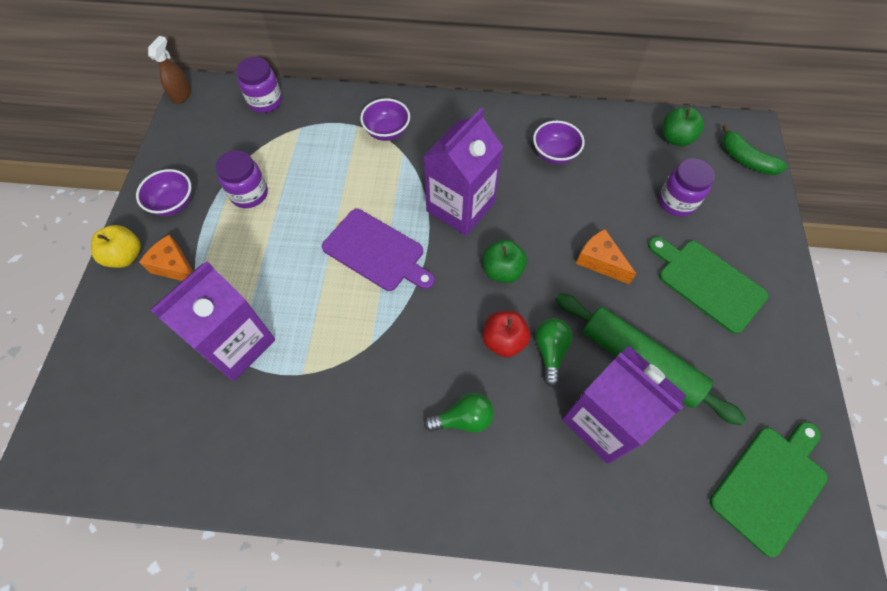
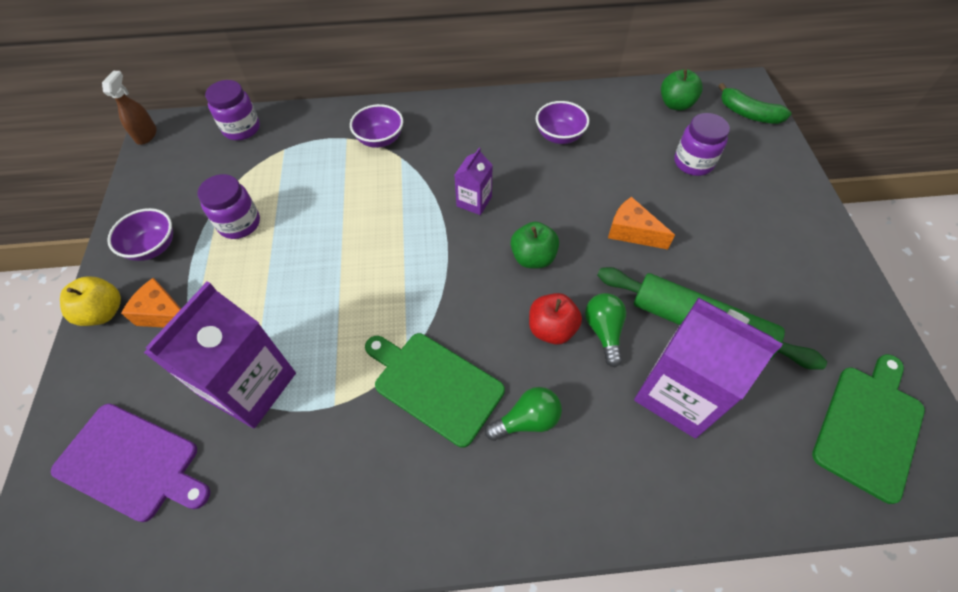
camera: 10 degrees left, 5 degrees down
purple cutting board [322,209,435,291] -> purple cutting board moved to [51,404,210,522]
purple carton [423,108,503,236] -> purple carton [454,148,492,215], size x0.50
green cutting board [648,237,769,334] -> green cutting board moved to [365,333,505,448]

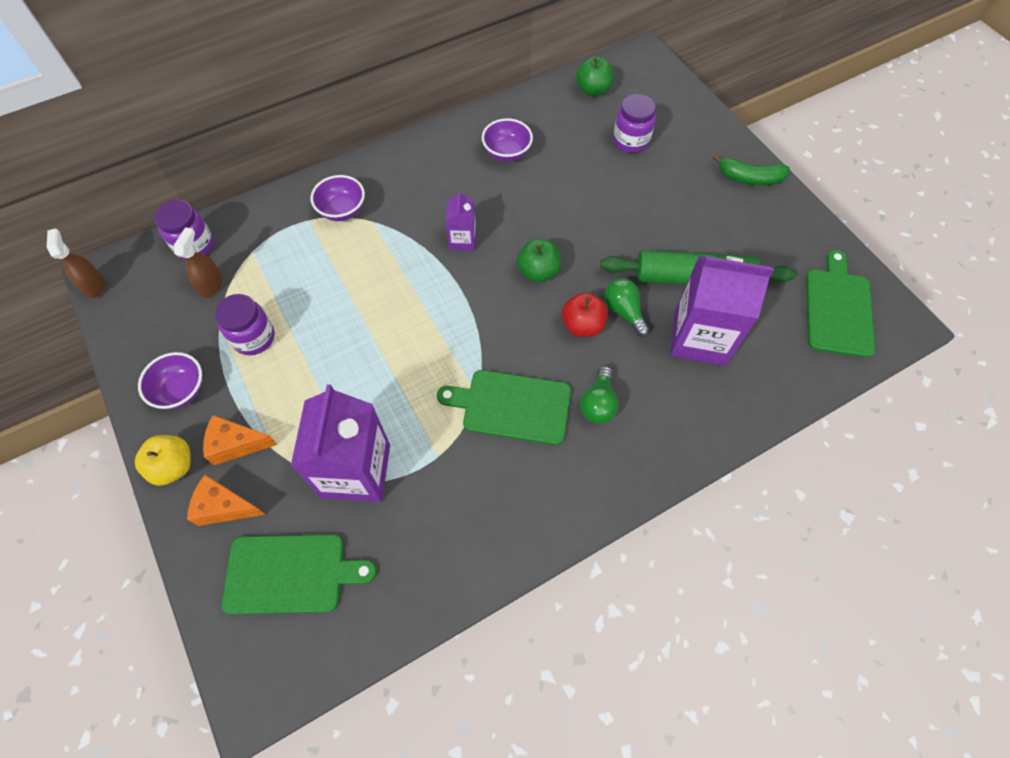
camera: 25 degrees left, 5 degrees up
purple cutting board [51,404,210,522] -> green cutting board [222,534,377,614]
green light bulb [485,387,562,441] -> green light bulb turned 150 degrees clockwise [580,366,618,424]
orange cheese [608,197,675,250] -> orange cheese moved to [187,475,266,526]
green banana [719,83,792,124] -> green banana moved to [713,154,790,185]
none -> brown spray bottle [174,227,222,298]

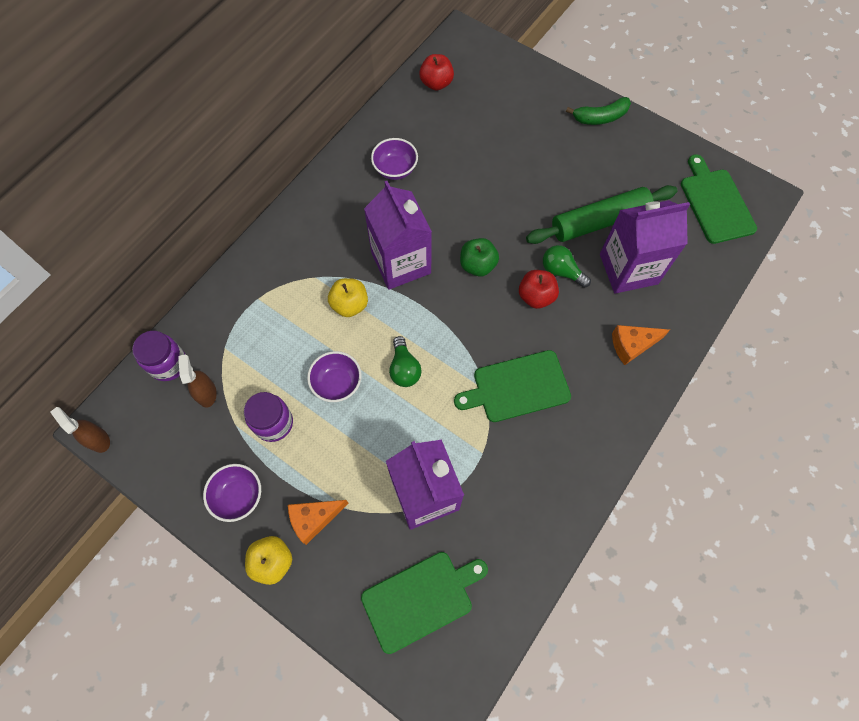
camera: 25 degrees left, 5 degrees up
orange cheese [187,475,266,526] -> orange cheese moved to [612,325,670,365]
purple bowl [311,175,365,221] -> purple bowl moved to [307,351,362,402]
purple carton [446,190,476,250] -> purple carton [364,181,432,290], size x1.99
green apple [576,56,614,96] -> red apple [419,54,454,91]
green light bulb [580,366,618,424] -> green light bulb moved to [389,336,422,387]
purple jar [613,94,656,153] -> none
none -> yellow apple [328,278,368,317]

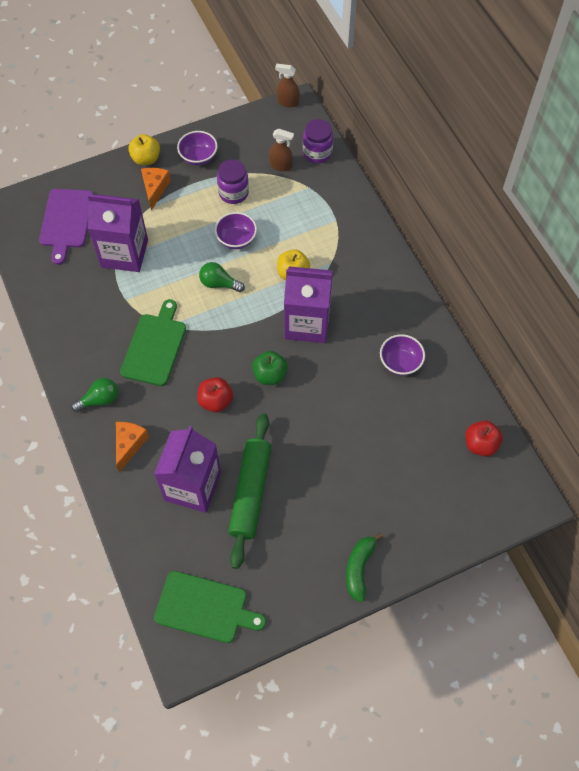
camera: 120 degrees right, 5 degrees down
brown spray bottle [50,407,110,453] -> brown spray bottle turned 150 degrees counterclockwise [275,64,300,108]
green cutting board [361,552,488,654] -> purple cutting board [39,189,94,265]
green light bulb [543,245,591,288] -> green light bulb moved to [71,378,118,412]

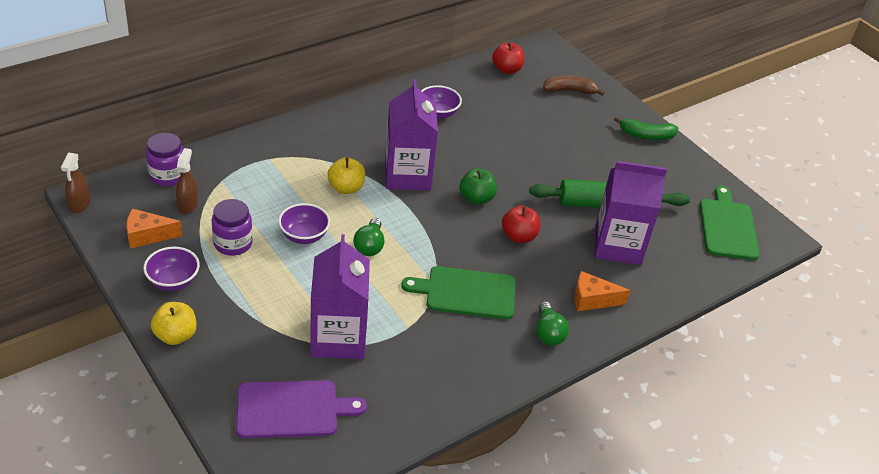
camera: 105 degrees left, 20 degrees down
green light bulb [71,378,118,412] -> green light bulb turned 150 degrees counterclockwise [536,301,569,345]
orange cheese [141,168,171,211] -> orange cheese moved to [126,209,182,248]
none -> brown banana [543,75,605,96]

